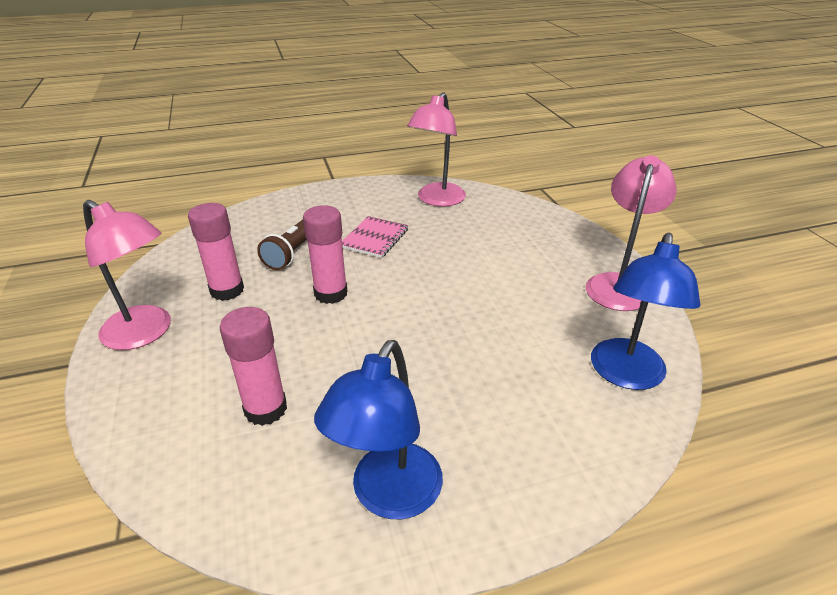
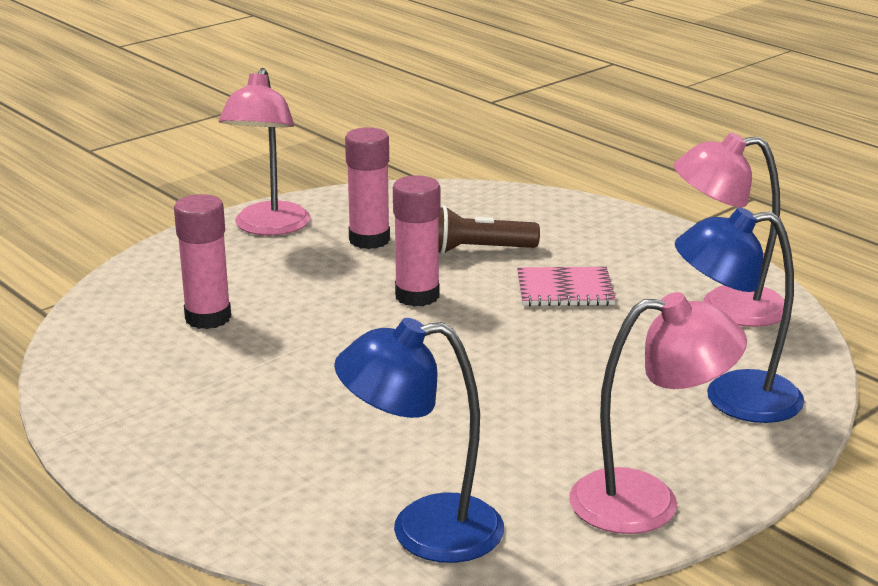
camera: 65 degrees right, 10 degrees down
blue lamp [314,340,443,519] -> blue lamp moved to [675,207,805,423]

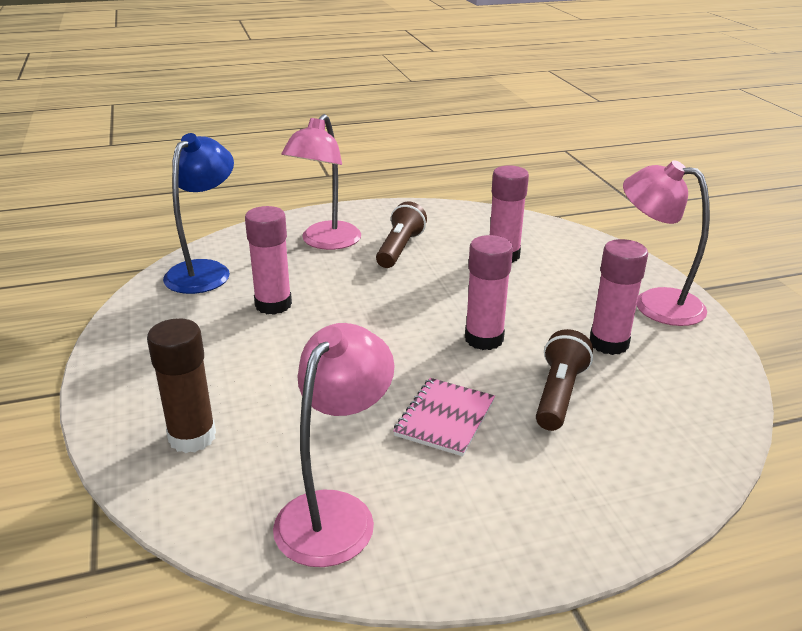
camera: 115 degrees right, 5 degrees up
pink lamp [569,292,747,534] -> pink lamp moved to [281,114,361,250]
blue lamp [675,207,805,423] -> brown glue stick [147,318,216,453]
none -> pink glue stick [245,206,292,315]
none -> brown flashlight [376,202,427,268]

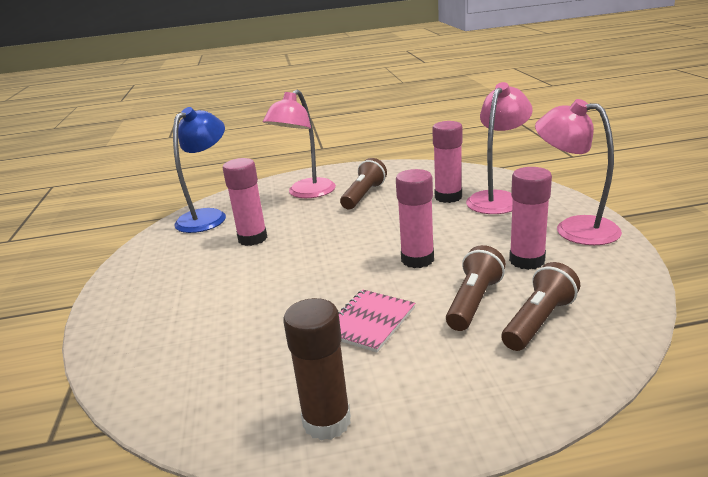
camera: 10 degrees right, 5 degrees down
brown glue stick [147,318,216,453] -> brown glue stick moved to [283,298,351,441]
pink lamp [273,323,395,567] -> pink lamp moved to [466,82,533,214]
none -> brown flashlight [501,262,580,351]

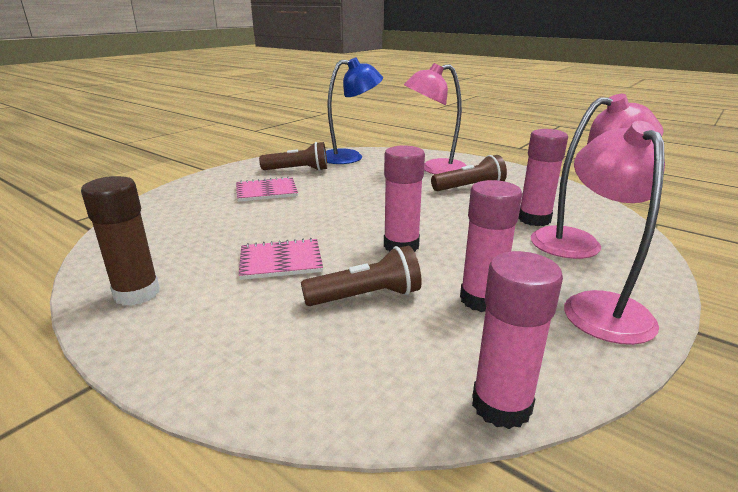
camera: 45 degrees right, 0 degrees up
pink glue stick [223,158,268,246] -> pink glue stick moved to [472,251,563,429]
brown flashlight [501,262,580,351] -> brown flashlight moved to [259,142,327,171]
none -> pink notebook [236,177,298,202]

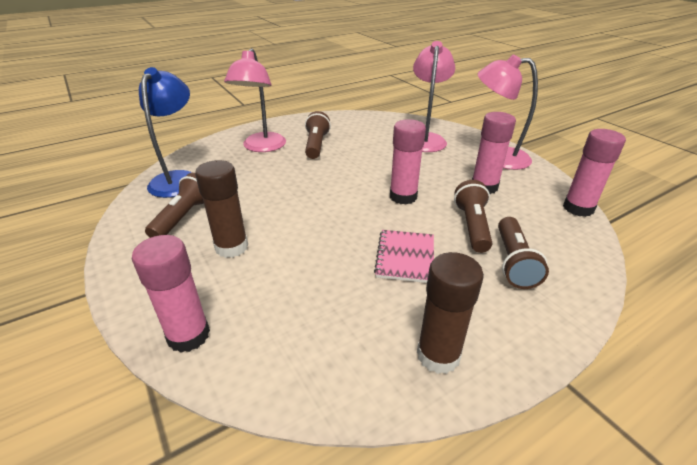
camera: 70 degrees left, 10 degrees up
pink notebook [236,177,298,202] -> brown glue stick [195,160,248,258]
pink glue stick [518,129,568,226] -> pink glue stick moved to [132,235,210,353]
none -> brown flashlight [498,217,549,289]

